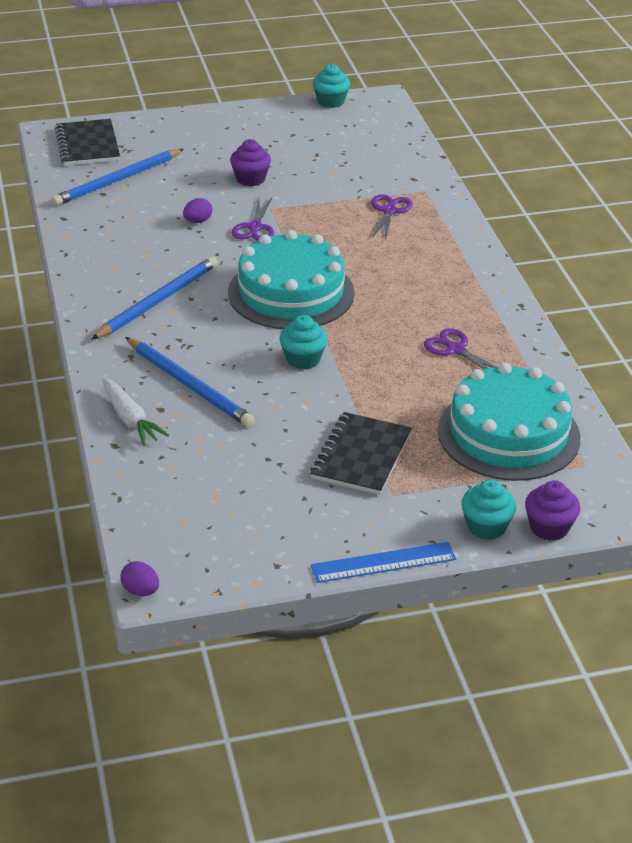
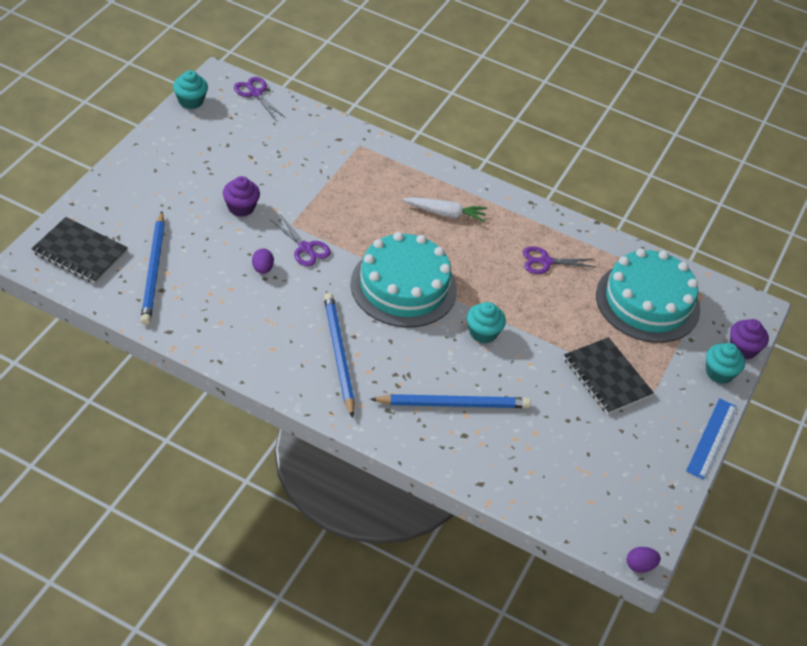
camera: 55 degrees left, 10 degrees up
white carrot [102,377,169,446] -> white carrot moved to [403,197,487,222]
purple scissors [371,194,413,240] -> purple scissors moved to [234,77,286,120]

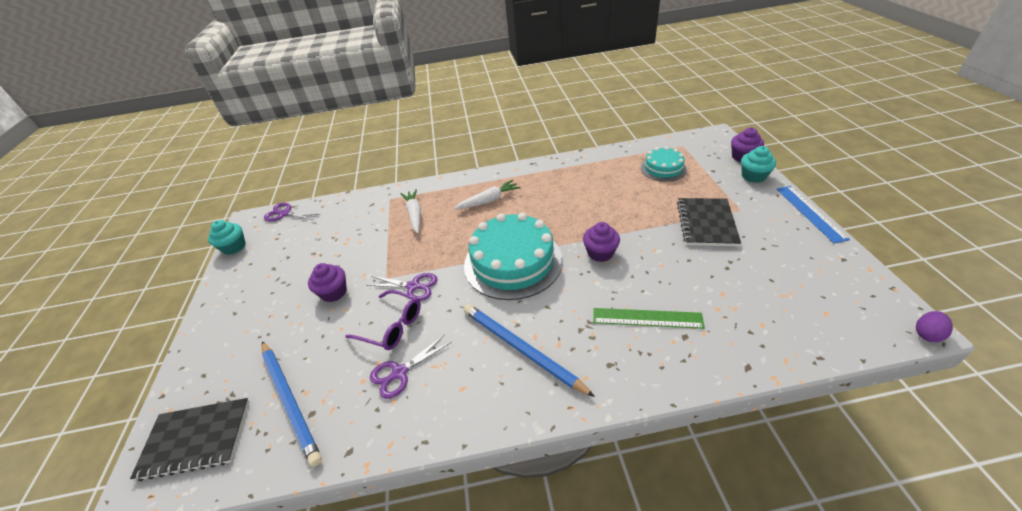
camera: 25 degrees left, 5 degrees down
purple egg [252,249,274,274] -> purple glasses [345,290,421,350]
blue pencil [370,394,531,408] -> green ruler [593,308,705,329]
turquoise cupcake [467,302,506,343] -> purple cupcake [583,222,620,262]
purple scissors [523,246,597,274] -> purple scissors moved to [370,335,452,399]
black notebook [564,337,654,414] -> black notebook turned 75 degrees clockwise [677,198,741,247]
turquoise cake [596,248,700,343] -> turquoise cake [641,147,687,182], size x0.54
none -> white carrot [401,189,421,234]

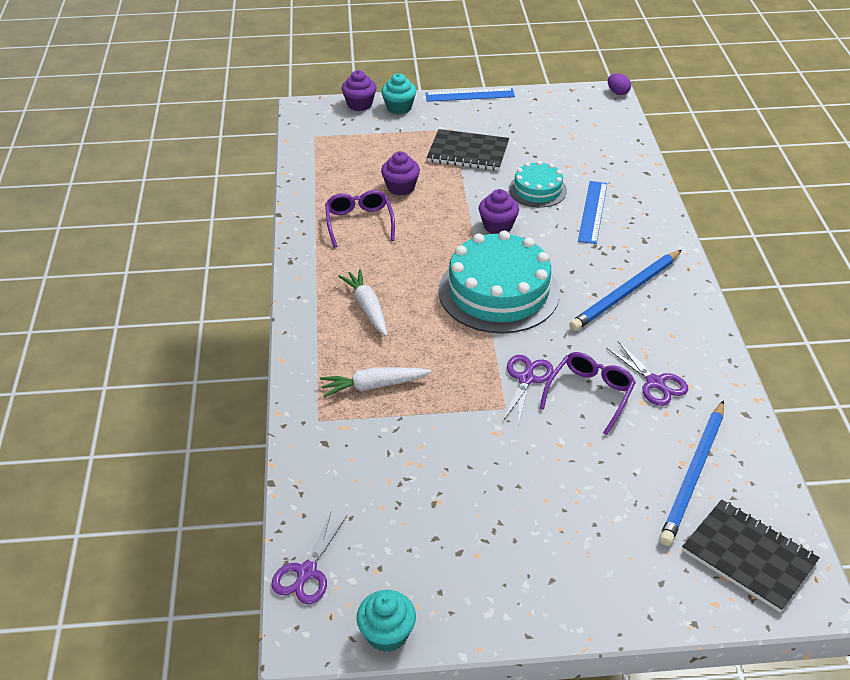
camera: 90 degrees left, 0 degrees up
black notebook [130,398,250,481] -> black notebook turned 45 degrees counterclockwise [682,500,820,612]
blue pencil [262,341,322,467] -> blue pencil turned 150 degrees clockwise [659,400,724,546]
purple cupcake [308,263,347,302] -> purple cupcake moved to [381,151,420,196]
green ruler [593,308,705,329] -> blue ruler [578,181,607,244]
turquoise cake [641,147,687,182] -> turquoise cake moved to [509,161,567,208]
none -> purple glasses [325,190,395,248]

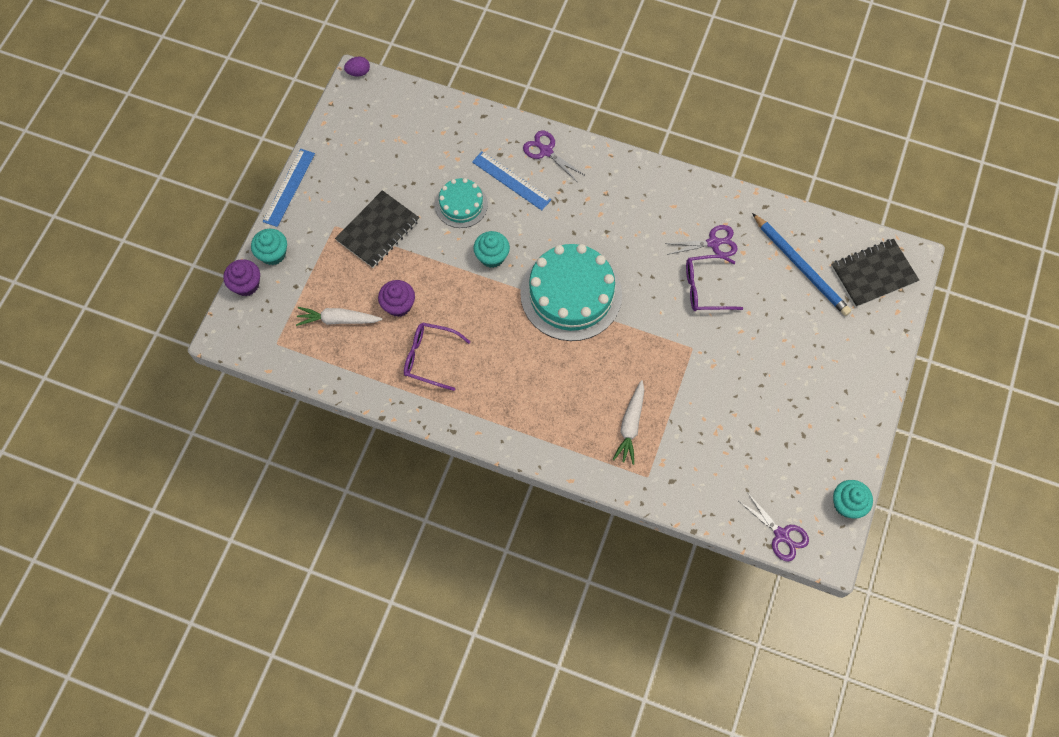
camera: 65 degrees left, 25 degrees up
white carrot [338,269,387,336] -> white carrot moved to [296,307,382,326]
purple cupcake [479,189,519,234] -> turquoise cupcake [473,231,510,268]
purple scissors [503,355,553,426] -> purple scissors moved to [523,131,584,181]
purple glasses [540,352,636,435] -> purple glasses turned 60 degrees counterclockwise [686,255,743,311]
blue pencil [569,250,682,331] -> none

